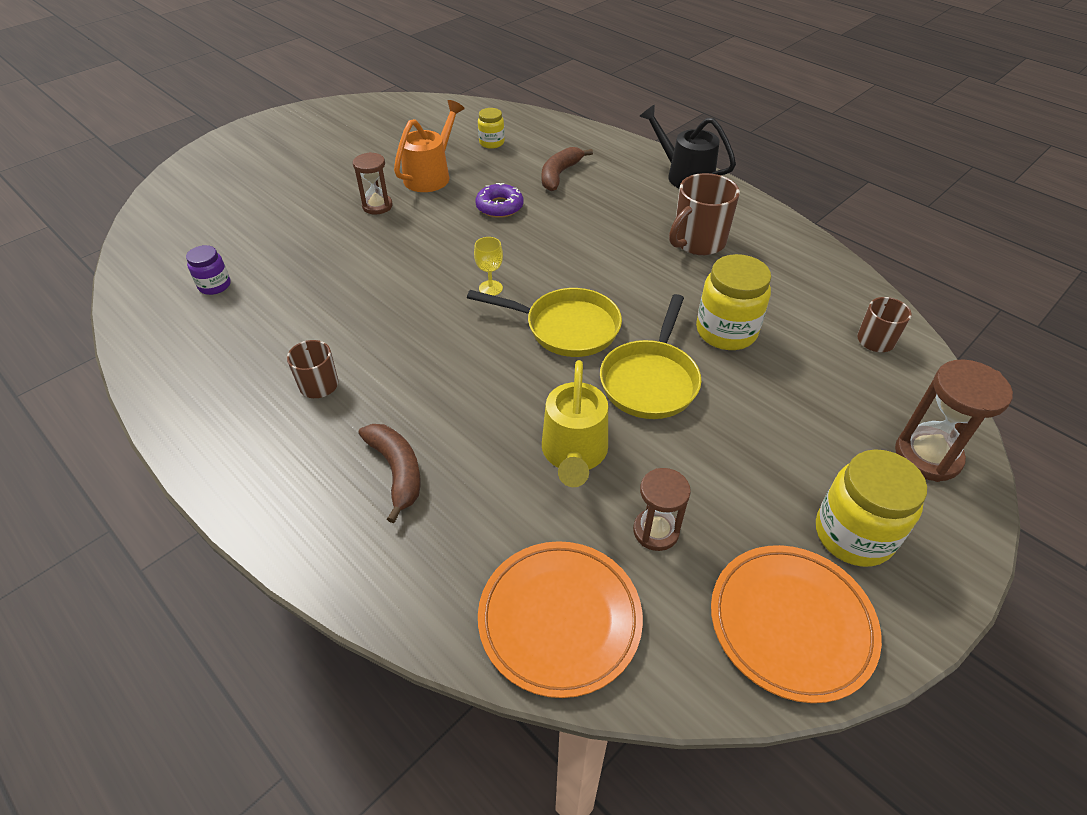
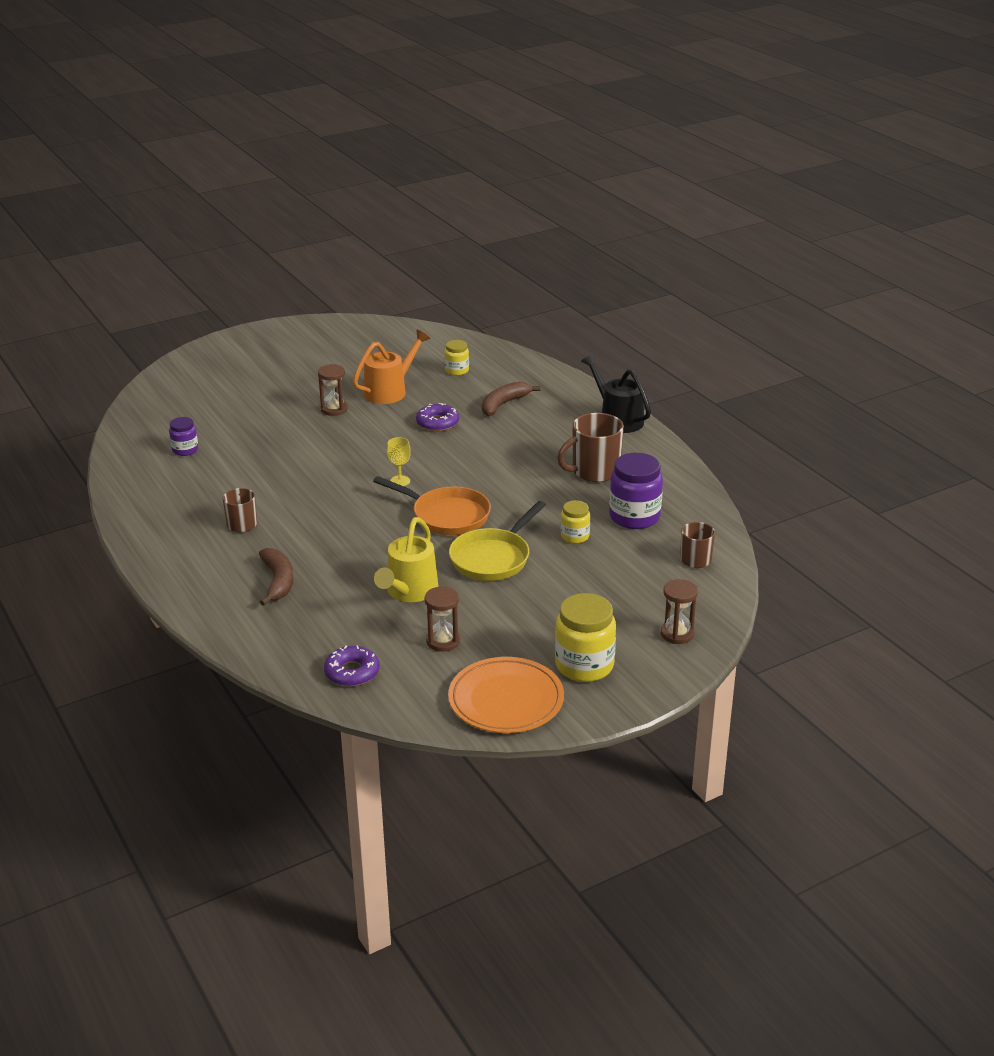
camera: 15 degrees right, 15 degrees down
yellow pan [467,288,622,357] -> orange pan [373,476,491,535]
orange plate [478,541,643,698] -> purple donut [324,645,379,687]
yellow jar [696,254,771,350] -> yellow jar [561,500,590,544], size x0.55
brown hourglass [895,359,1013,482] -> brown hourglass [661,579,698,644], size x0.66
none -> purple jar [609,453,663,529]

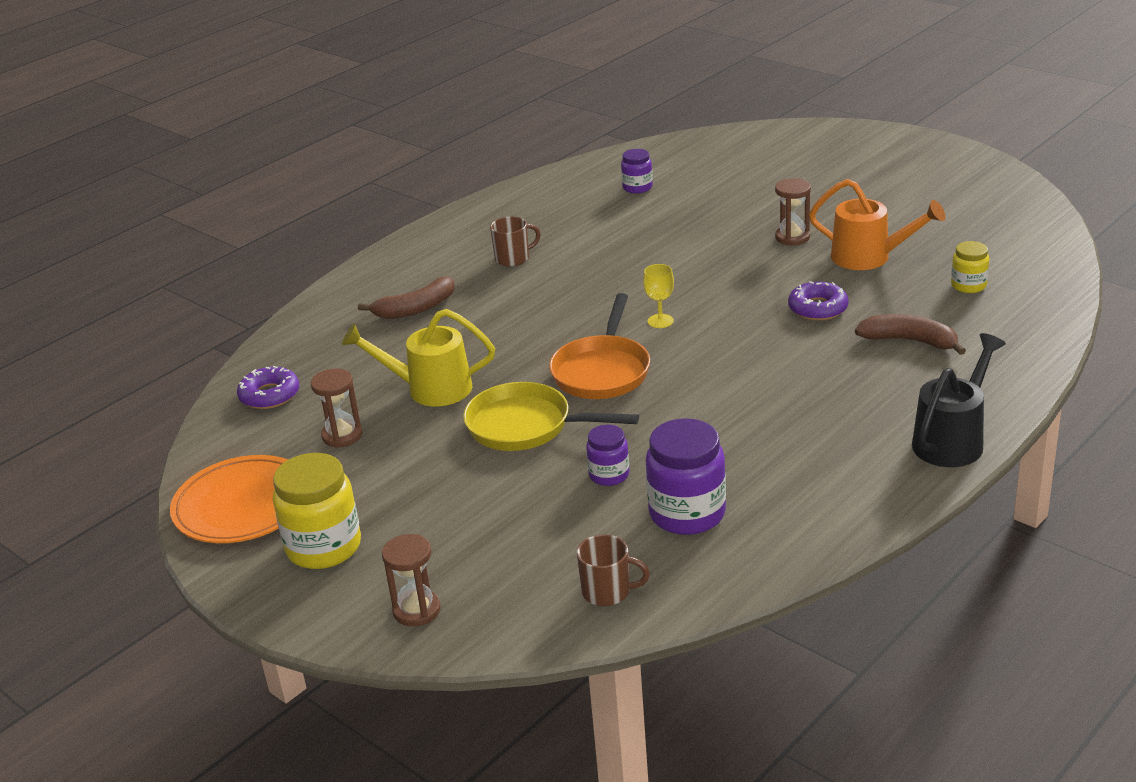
camera: 75 degrees right, 0 degrees up
brown mug [557,413,624,482] -> none
yellow jar [561,500,590,544] -> purple jar [586,425,629,486]

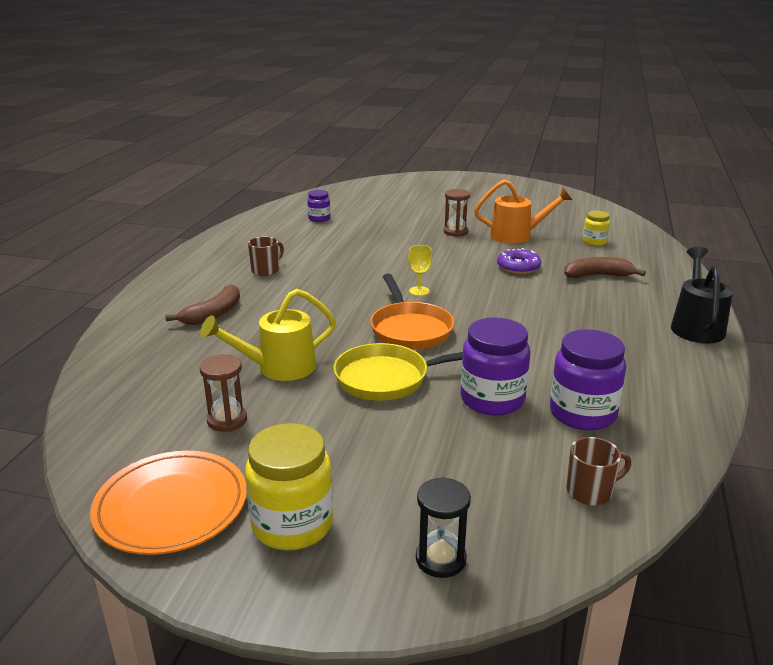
camera: 30 degrees left, 5 degrees down
purple donut [237,366,299,409] -> none
brown hourglass [382,534,441,626] -> black hourglass [416,477,471,578]
purple jar [586,425,629,486] -> purple jar [461,317,530,416], size x1.80

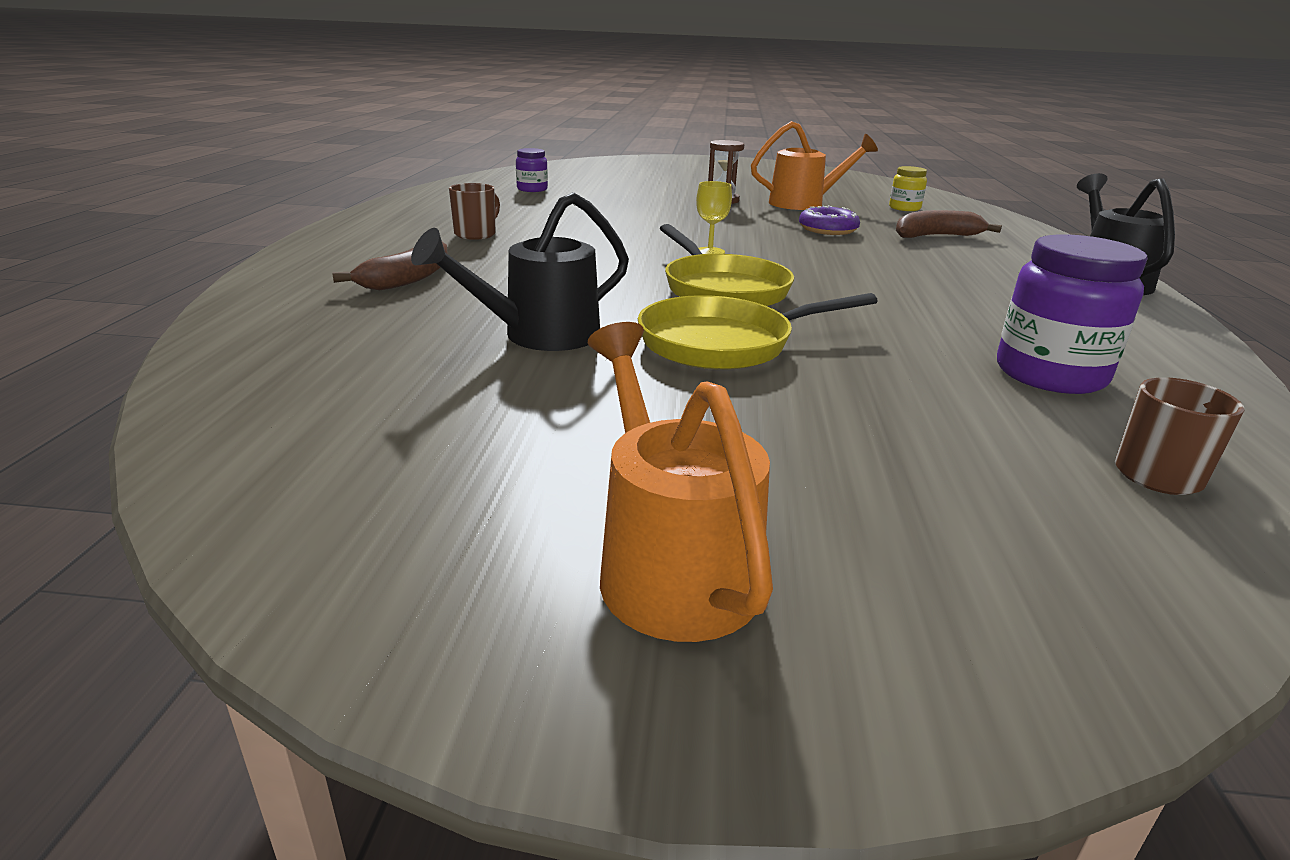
camera: 10 degrees left, 0 degrees up
orange plate [90,451,247,555] -> none
yellow watering can [200,289,336,381] -> black watering can [411,192,629,351]
brown hourglass [200,354,247,432] -> none
yellow jar [245,423,333,550] -> orange watering can [588,322,773,642]
orange pan [370,274,454,350] -> yellow pan [660,224,794,307]
black hourglass [416,477,471,578] -> none
purple jar [461,317,530,416] -> none

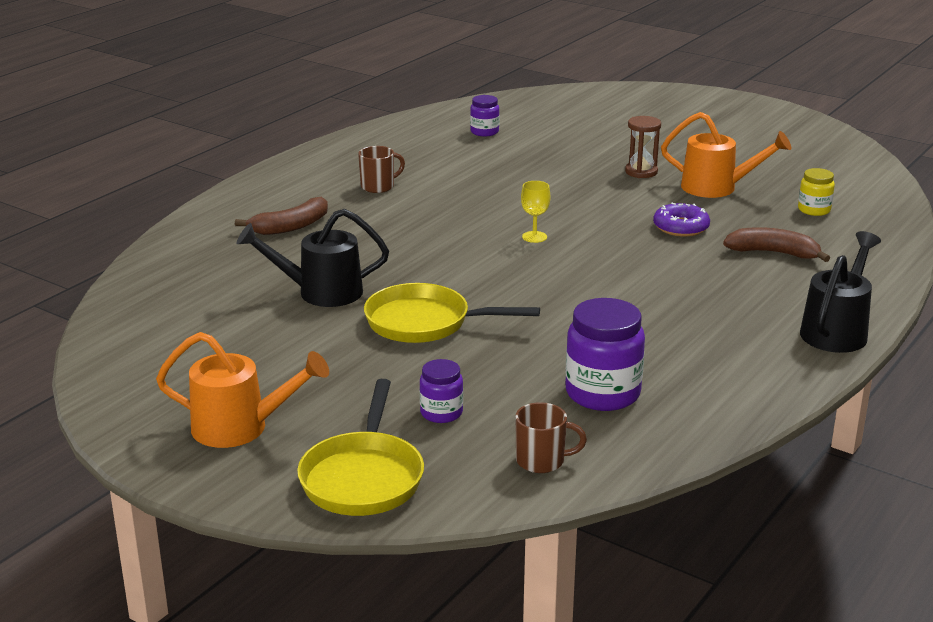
camera: 30 degrees right, 0 degrees up
orange watering can [588,322,773,642] -> orange watering can turned 90 degrees clockwise [156,332,329,448]
yellow pan [660,224,794,307] -> yellow pan moved to [297,379,424,516]
none -> purple jar [420,359,463,423]

